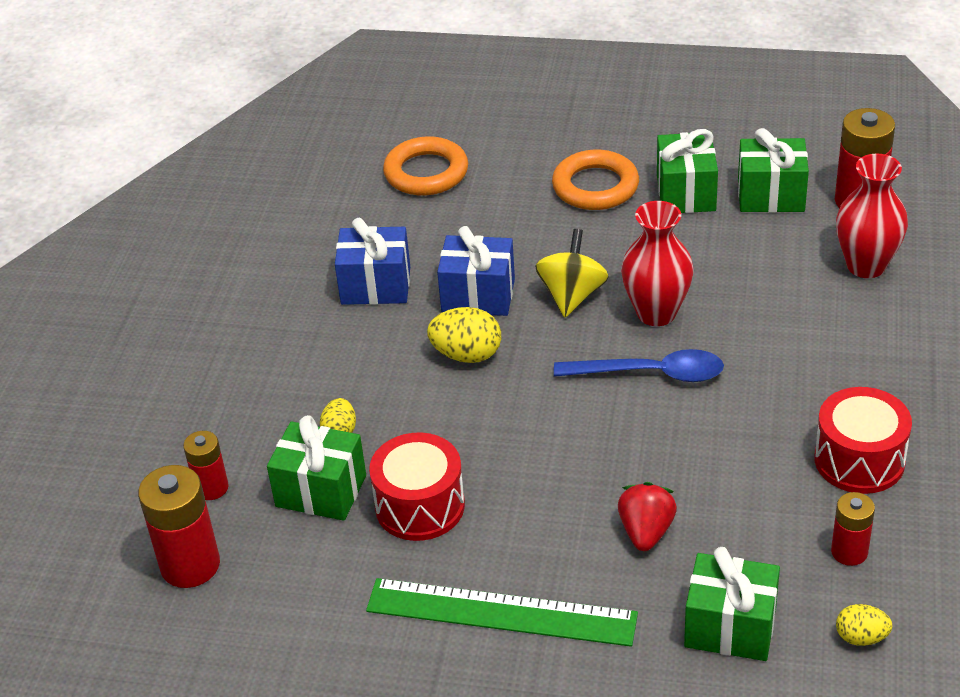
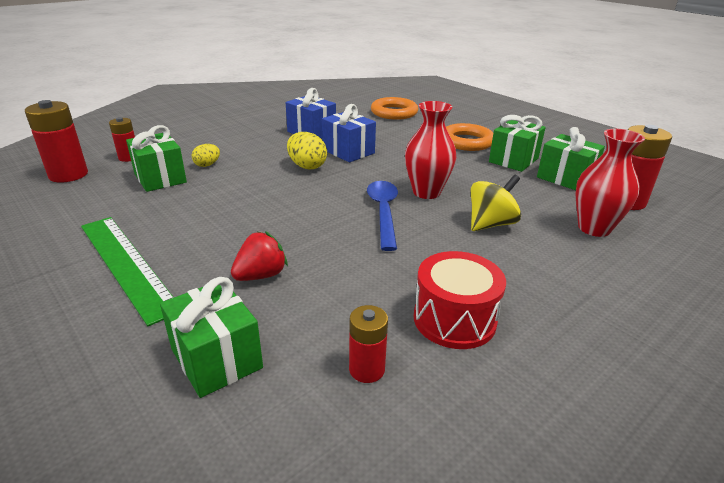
camera: 35 degrees right, 10 degrees down
red drum [369,433,465,541] -> none
yellow spinning top [535,229,609,317] -> yellow spinning top moved to [471,175,521,231]
blue spoon [554,349,724,382] -> blue spoon turned 135 degrees counterclockwise [367,181,398,251]
yellow egg [836,604,893,646] -> none

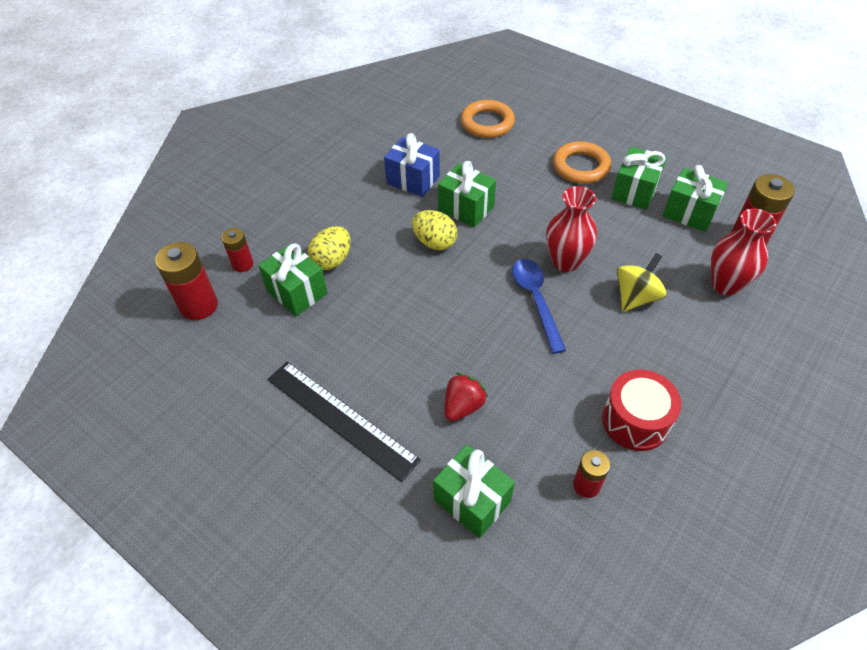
camera: 10 degrees left, 20 degrees up
green ruler [81,217,174,326] -> black ruler [267,361,421,482]
yellow egg [192,144,220,167] -> yellow egg [308,226,351,270], size x1.61
blue gift [322,104,376,162] -> green gift [438,161,496,227]

